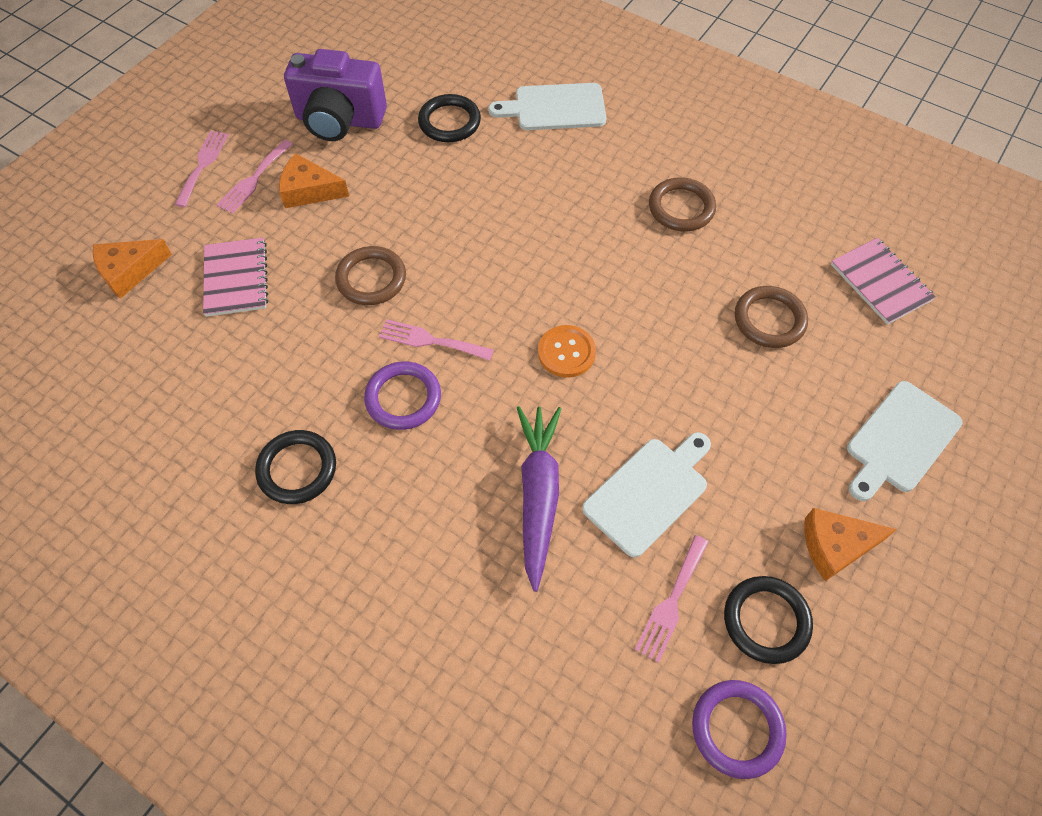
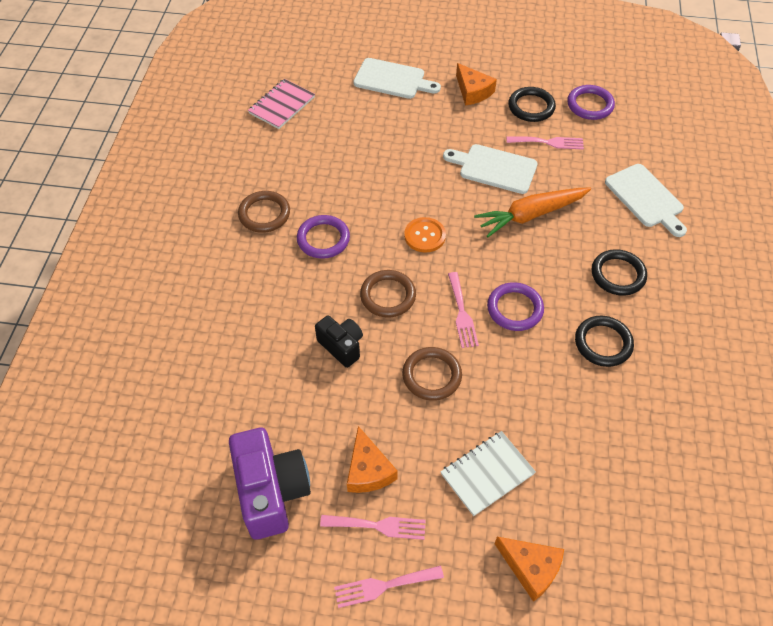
camera: 115 degrees left, 5 degrees down
pink notebook [203,238,268,317] -> white notebook [440,431,536,516]
black ring [418,94,481,142] -> black ring moved to [592,249,647,296]
white cutting board [489,83,606,130] -> white cutting board moved to [605,164,687,237]
purple carrot [517,406,562,592] -> orange carrot [474,187,591,237]
brown ring [735,286,808,348] -> brown ring moved to [360,270,416,317]
none -> purple ring [297,215,350,259]
none -> black camera [315,315,363,368]

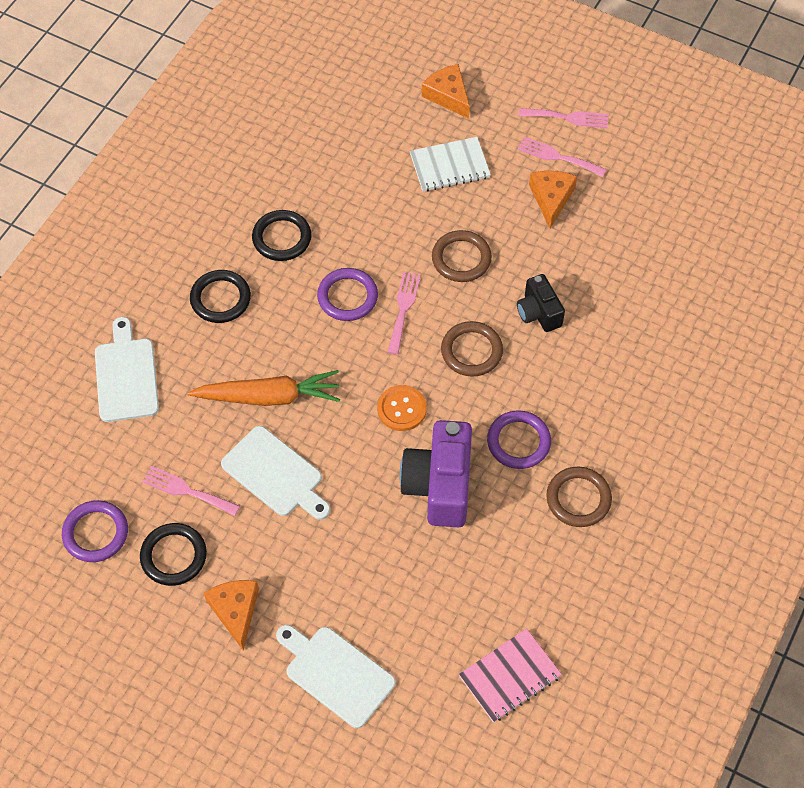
camera: 160 degrees left, 5 degrees up
purple camera [229,428,311,540] -> purple camera moved to [400,420,472,527]

